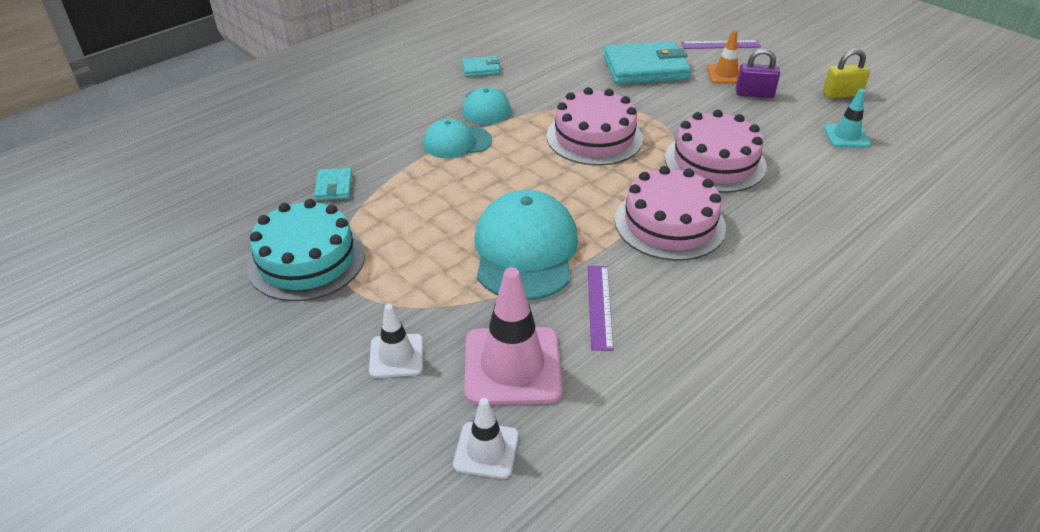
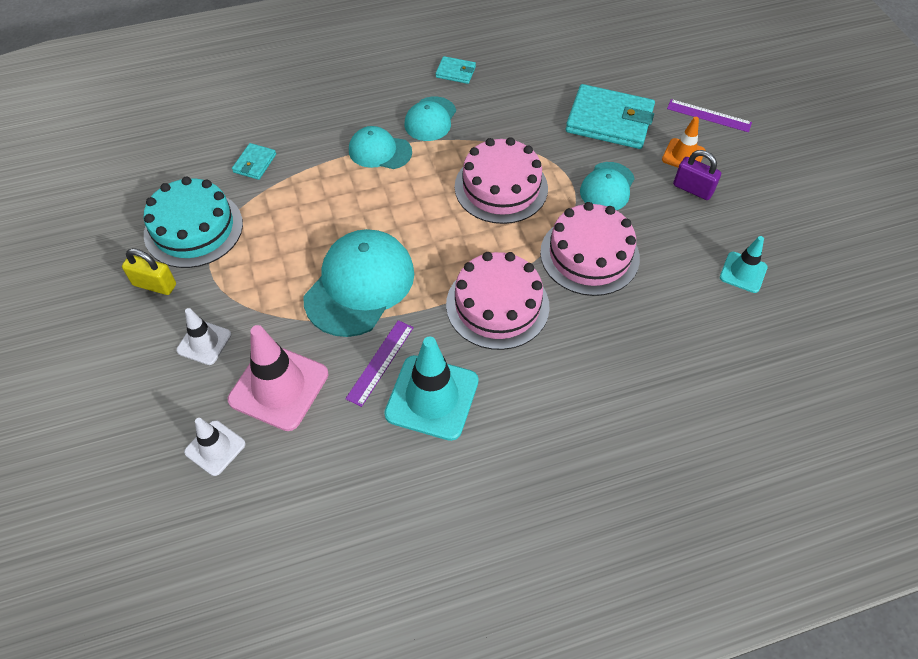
camera: 25 degrees right, 15 degrees up
yellow padlock [823,49,870,98] -> yellow padlock moved to [122,248,176,295]
none -> turquoise traffic cone [384,337,479,441]
none -> turquoise cap [580,162,635,210]

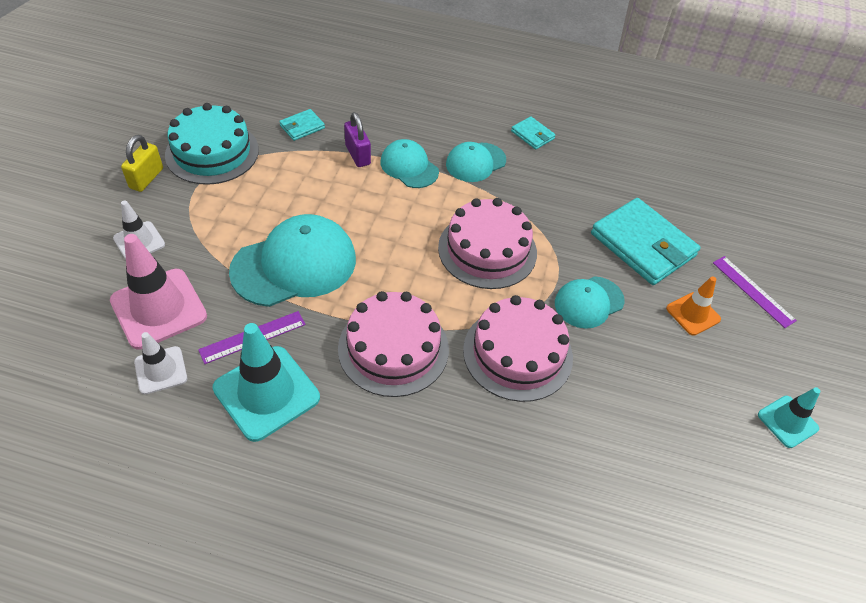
camera: 30 degrees right, 5 degrees down
yellow padlock [122,248,176,295] -> yellow padlock turned 60 degrees clockwise [121,135,163,192]
white traffic cone [184,418,246,476] -> white traffic cone moved to [134,332,187,395]
purple padlock [673,150,721,200] -> purple padlock moved to [344,112,371,167]
turquoise traffic cone [720,236,768,293] -> turquoise traffic cone moved to [758,387,821,448]

